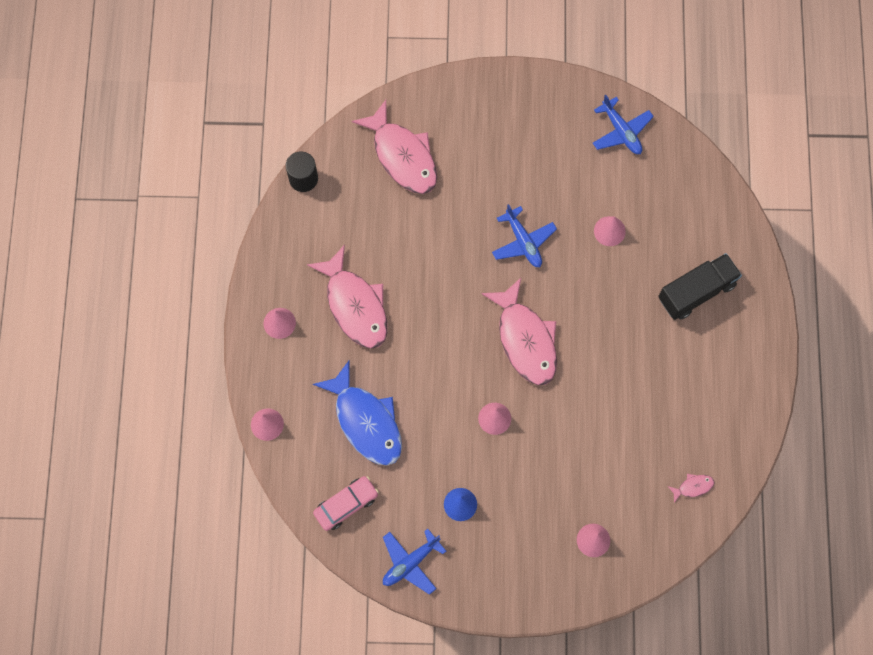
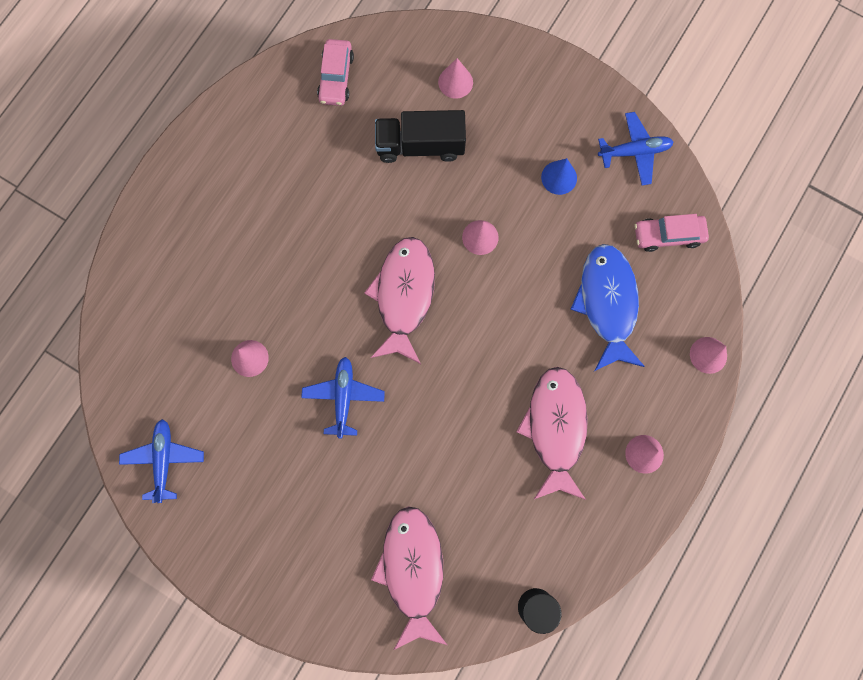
camera: 150 degrees left, 5 degrees up
black truck [658,253,742,320] -> black truck moved to [375,110,466,163]
pink fish [668,474,715,503] -> pink car [317,39,354,106]

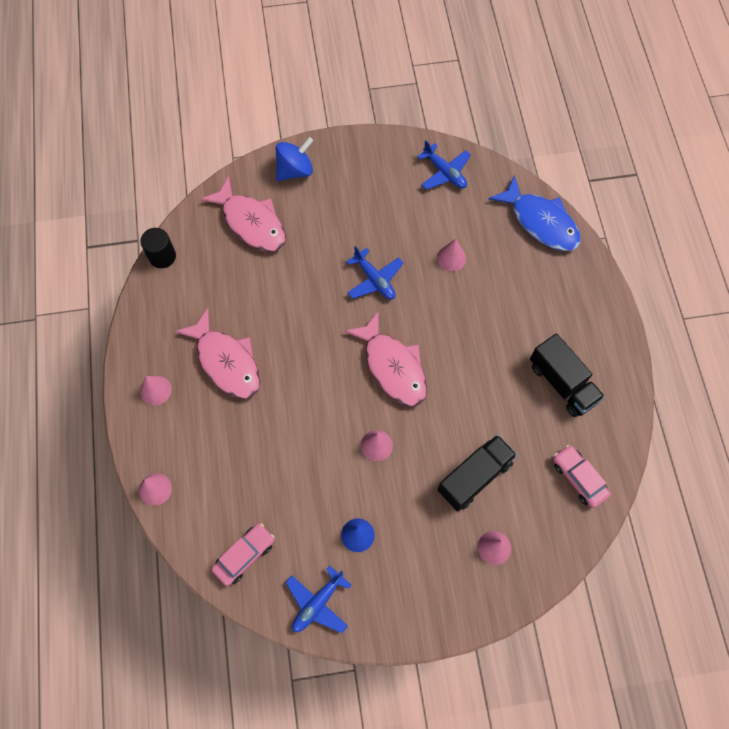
camera: 140 degrees right, 10 degrees down
blue fish [570,244,645,371] -> blue fish moved to [489,175,581,251]
none -> blue spinning top [276,137,314,181]
none -> black truck [530,333,605,417]

